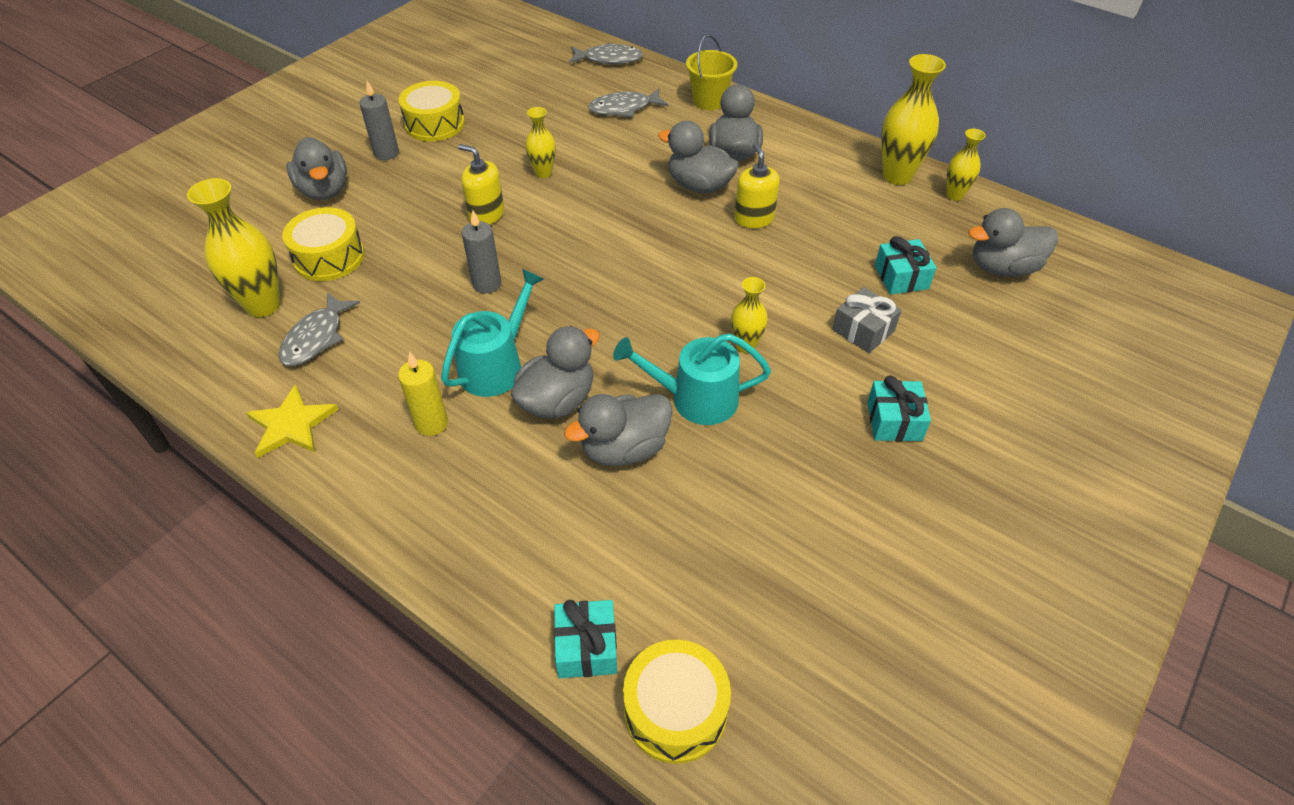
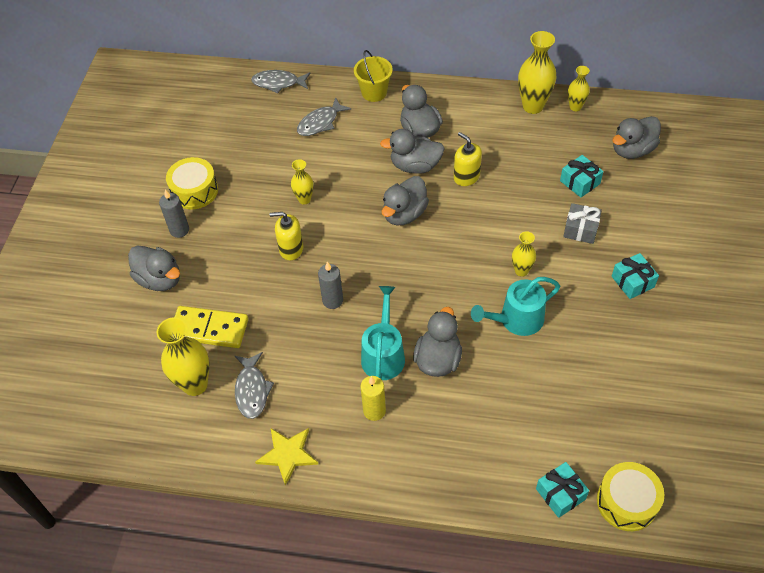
camera: 25 degrees left, 5 degrees up
yellow drum [282,207,365,281] -> yellow domino [175,306,248,348]
grey duck [564,394,673,466] -> grey duck moved to [382,176,429,225]
grey fish [569,43,643,64] -> grey fish turned 150 degrees counterclockwise [251,70,310,93]

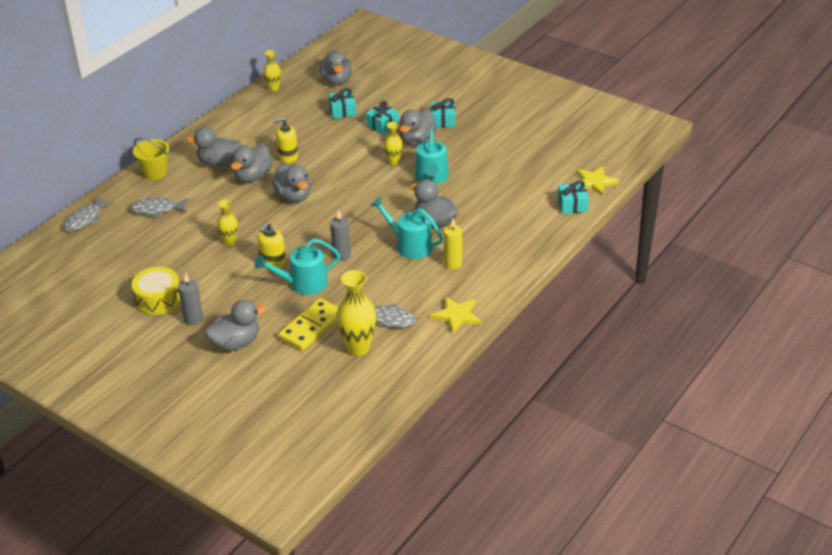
camera: 65 degrees left, 15 degrees down
grey fish [297,97,351,136] -> grey fish turned 105 degrees clockwise [130,198,188,218]
yellow vase [518,31,557,114] -> none
grey gift [563,203,602,244] -> turquoise gift [366,101,399,135]
yellow drum [597,462,664,531] -> yellow star [576,166,620,196]
none -> turquoise watering can [255,238,341,295]
none -> grey duck [400,109,437,146]

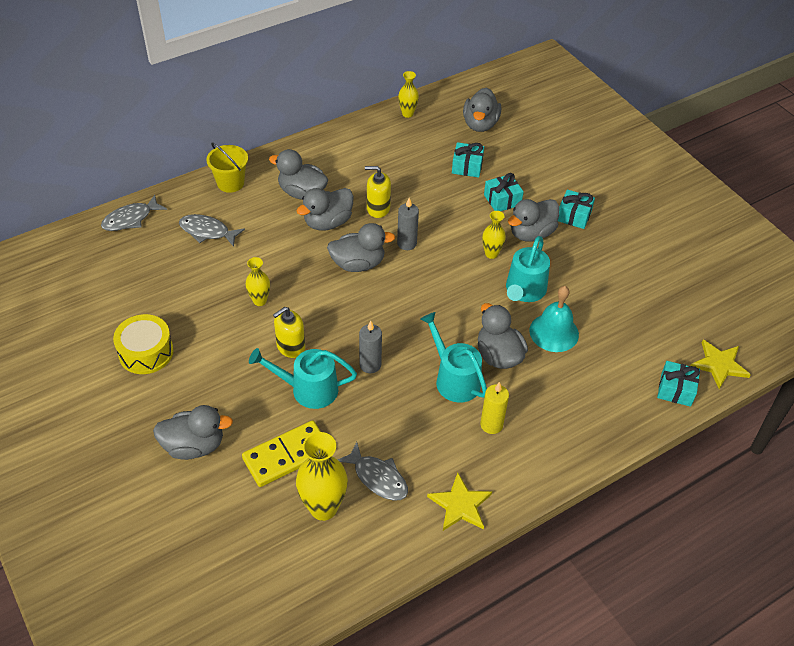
camera: 20 degrees right, 10 degrees up
grey candle [178,273,203,325] -> grey candle moved to [397,198,419,250]
grey duck [272,164,311,202] -> grey duck turned 90 degrees counterclockwise [327,223,395,272]
none -> turquoise bell [529,286,579,352]

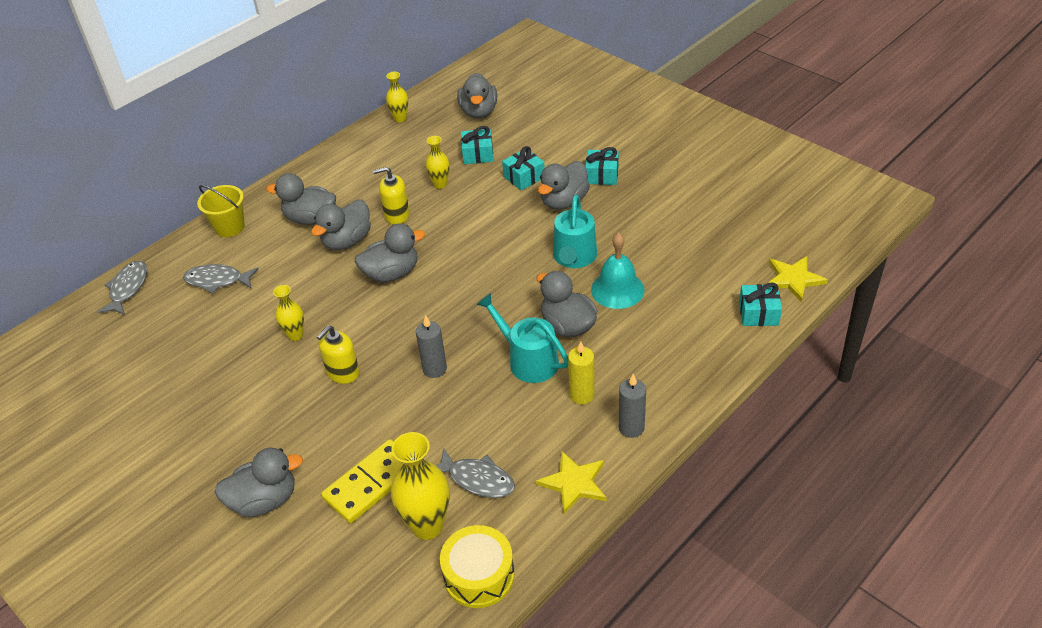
camera: 10 degrees left, 5 degrees down
grey fish [101,195,167,231] -> grey fish turned 150 degrees clockwise [97,261,147,315]
yellow drum [113,314,174,374] -> yellow drum moved to [440,525,515,608]
turquoise watering can [249,348,357,409] -> none
grey candle [397,198,419,250] -> grey candle moved to [619,374,646,438]
yellow vase [482,211,506,259] -> yellow vase moved to [426,136,449,189]

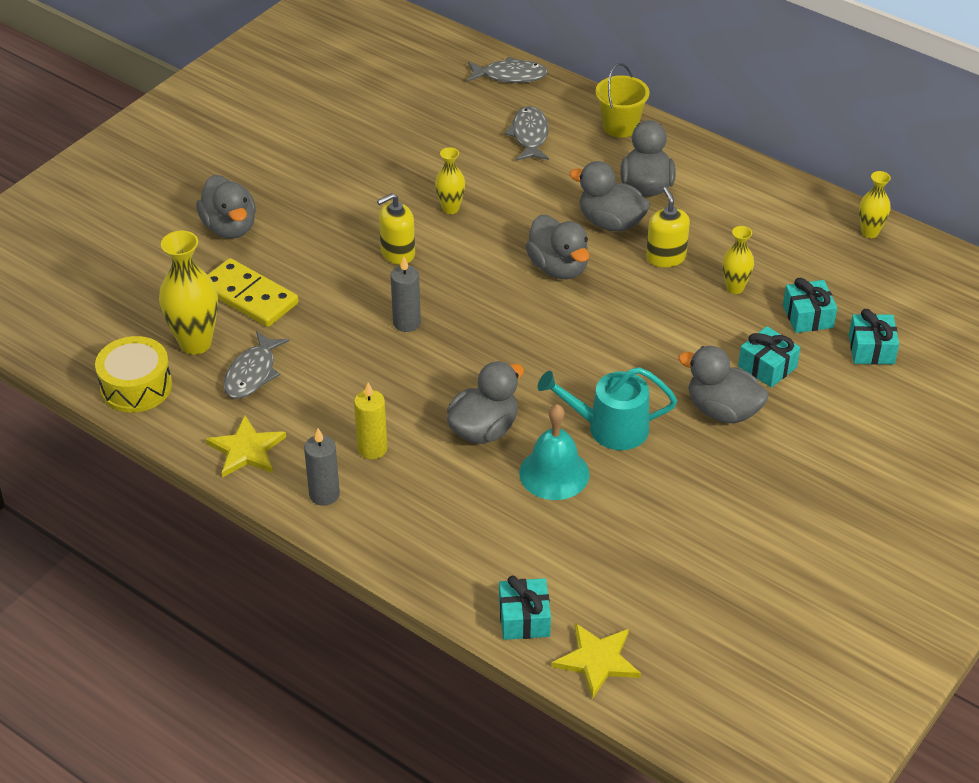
camera: 80 degrees right, 0 degrees up
yellow soap dispenser [317,325,359,384] -> yellow soap dispenser turned 60 degrees counterclockwise [377,193,415,265]
grey duck [457,73,497,119] -> none
turquoise watering can [476,293,568,383] -> none
turquoise gift [585,147,619,185] -> turquoise gift moved to [849,309,899,365]

